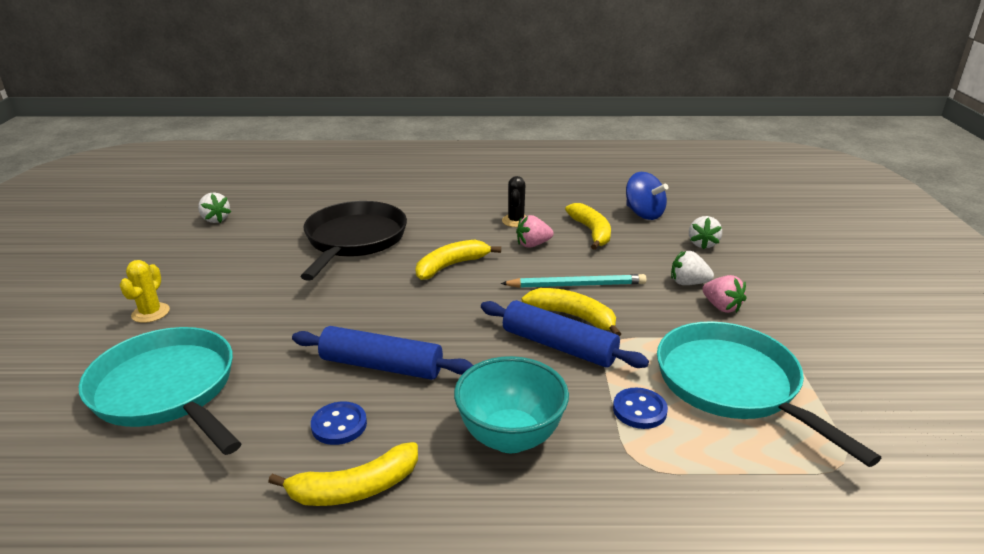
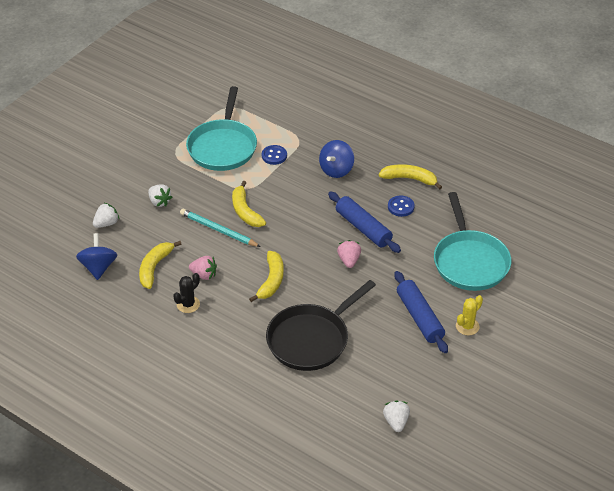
camera: 145 degrees left, 15 degrees up
yellow banana [416,240,501,280] -> yellow banana turned 75 degrees counterclockwise [249,251,284,302]
turquoise bowl [454,356,569,453] -> blue spinning top [319,140,354,178]
blue rolling pin [481,300,649,368] -> blue rolling pin moved to [394,271,448,353]
pink strawberry [702,275,746,313] -> pink strawberry moved to [337,240,361,268]

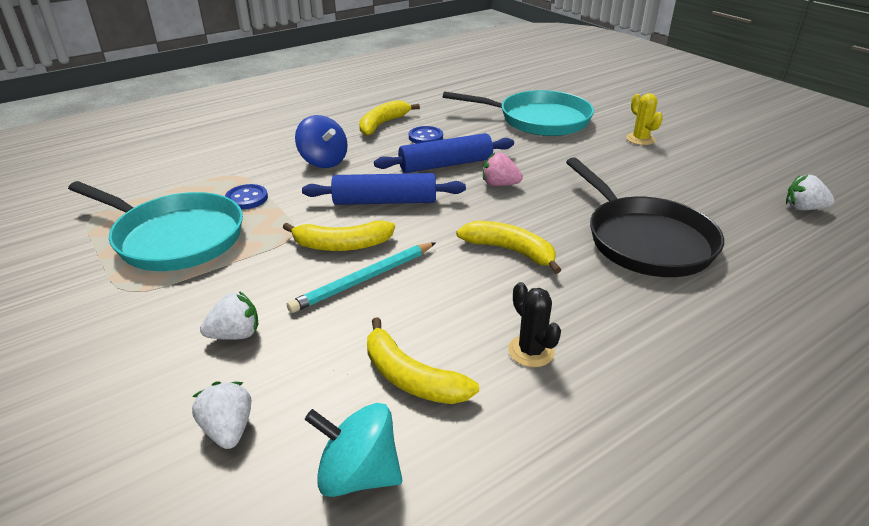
camera: 70 degrees left, 10 degrees down
blue spinning top [76,233,117,280] -> turquoise spinning top [305,403,402,497]
pink strawberry [189,256,217,280] -> none
blue rolling pin [394,271,448,353] -> blue rolling pin moved to [302,173,466,205]

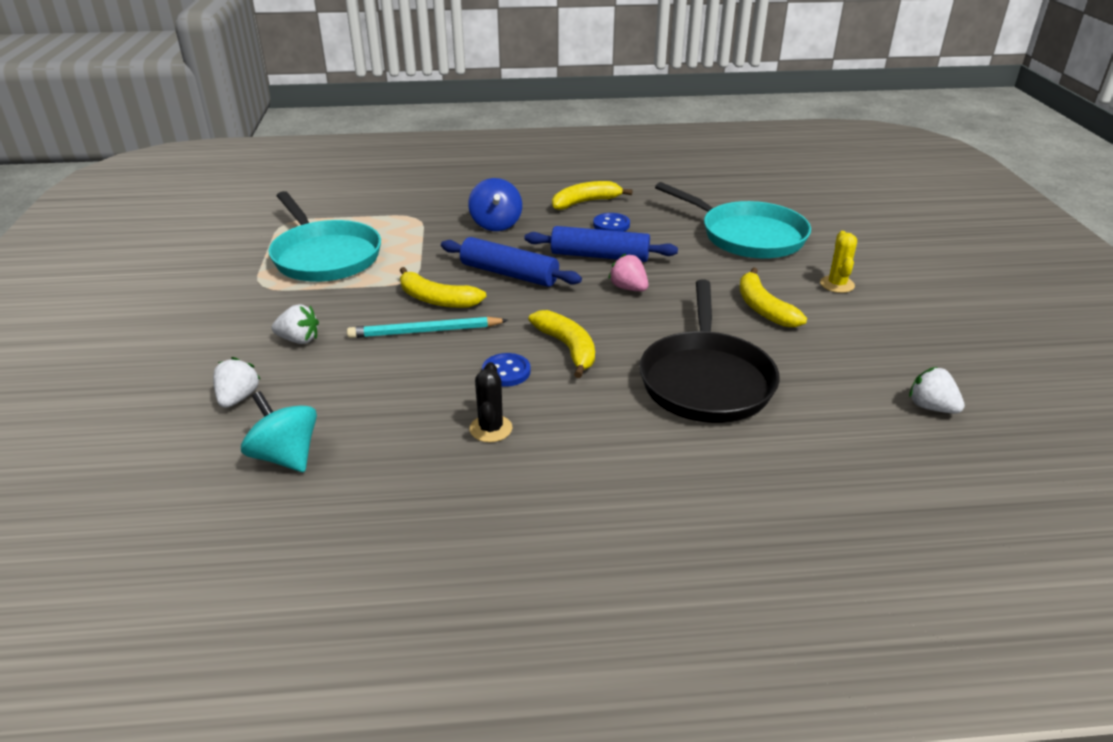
camera: 30 degrees right, 0 degrees up
blue button [225,184,268,209] -> blue button moved to [482,353,531,387]
yellow banana [367,317,479,404] -> yellow banana moved to [739,267,807,327]

